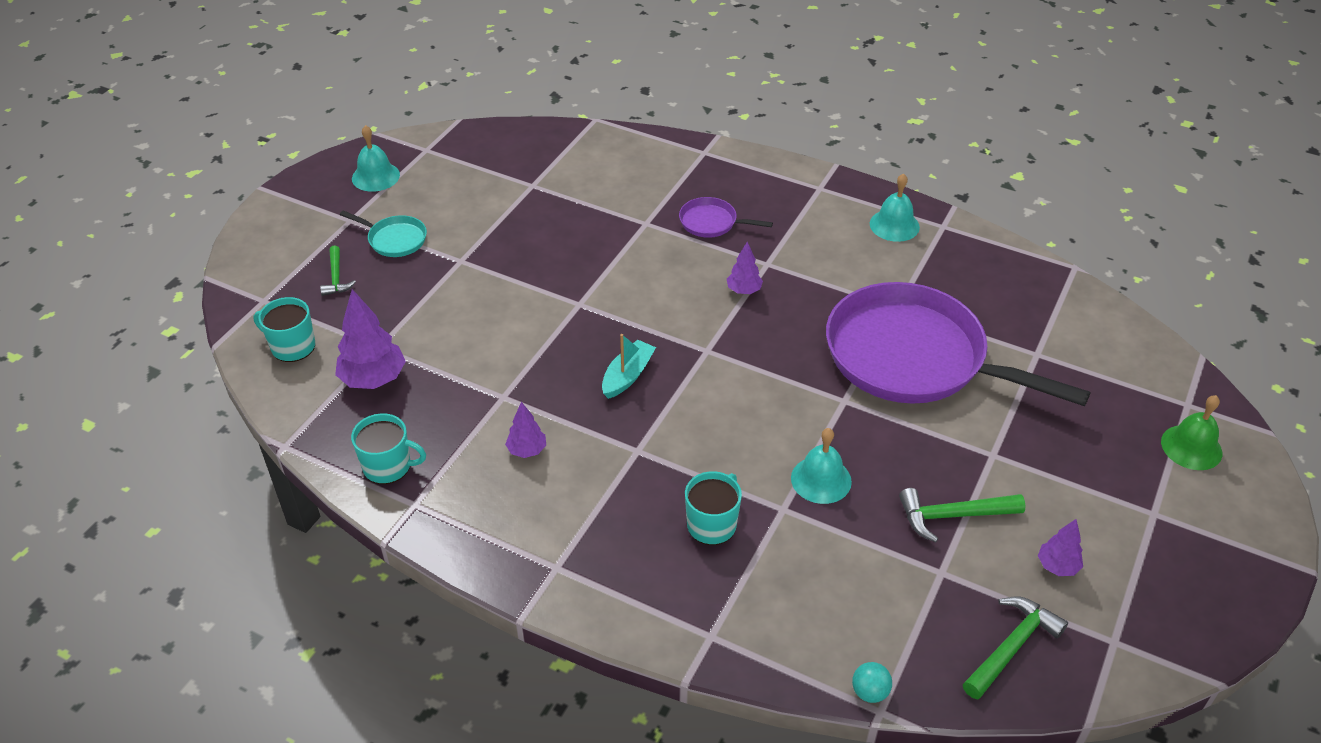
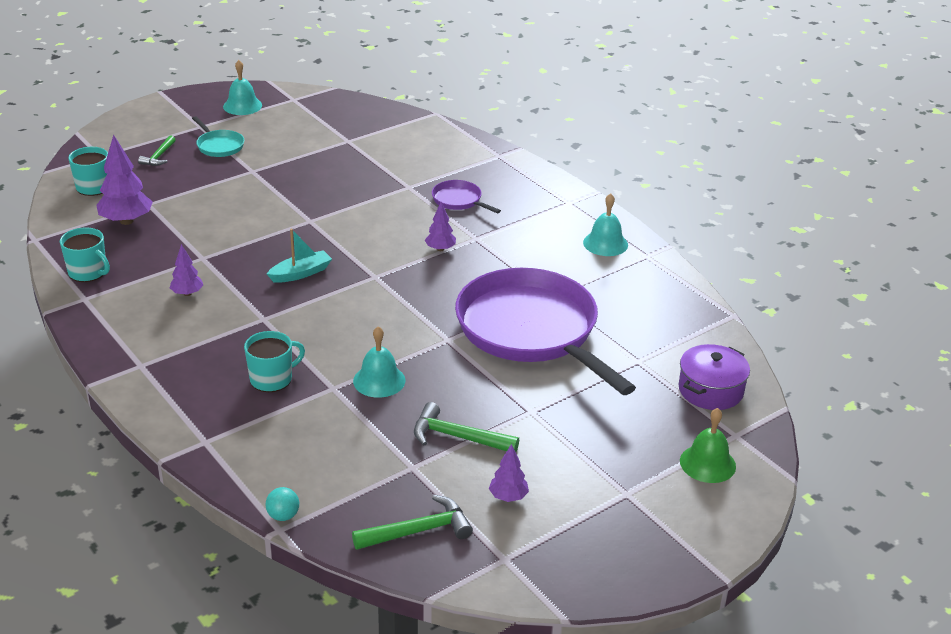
camera: 25 degrees right, 10 degrees down
none -> purple pot [678,344,750,410]

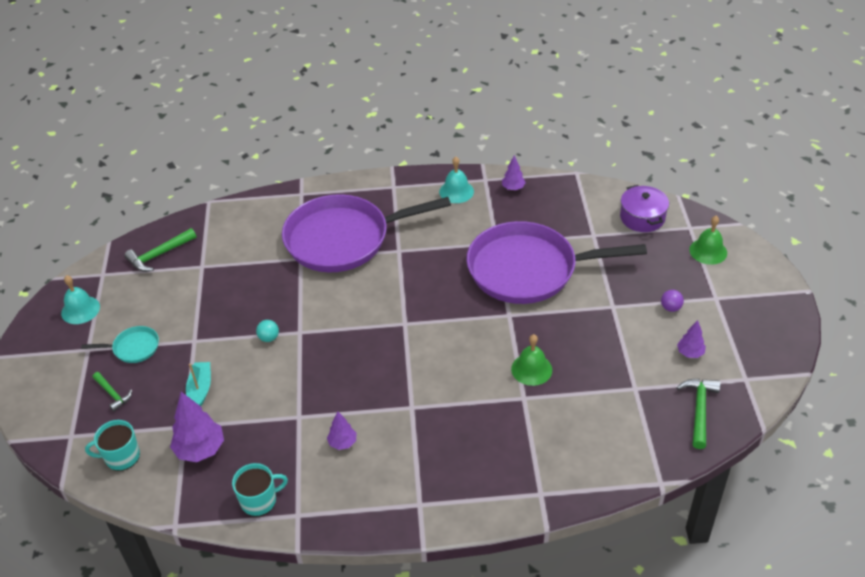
camera: 55 degrees left, 10 degrees up
turquoise mug [244,331,305,392] -> none
turquoise ball [265,487,299,521] -> turquoise ball moved to [256,320,279,342]
turquoise boat [267,229,332,283] -> turquoise boat moved to [186,362,211,406]
turquoise bell [353,326,405,398] -> green bell [511,334,552,386]
green hammer [414,402,519,452] -> green hammer moved to [124,228,196,272]
purple tree [425,202,456,251] -> purple tree moved to [502,155,526,190]
purple pan [432,180,501,214] -> purple pan [282,194,451,272], size x2.47
none -> purple ball [661,290,684,312]

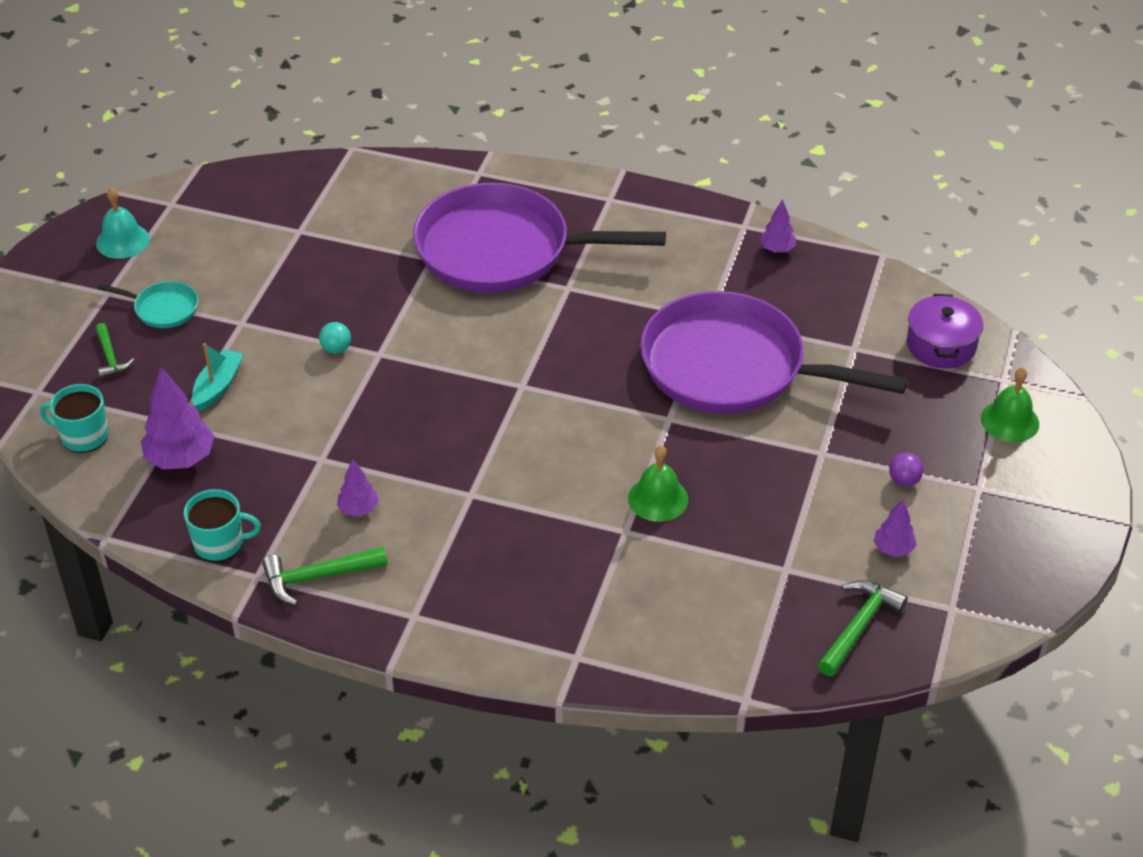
camera: 20 degrees right, 0 degrees up
green hammer [124,228,196,272] -> green hammer moved to [262,547,387,605]
turquoise bell [439,157,474,203] -> none

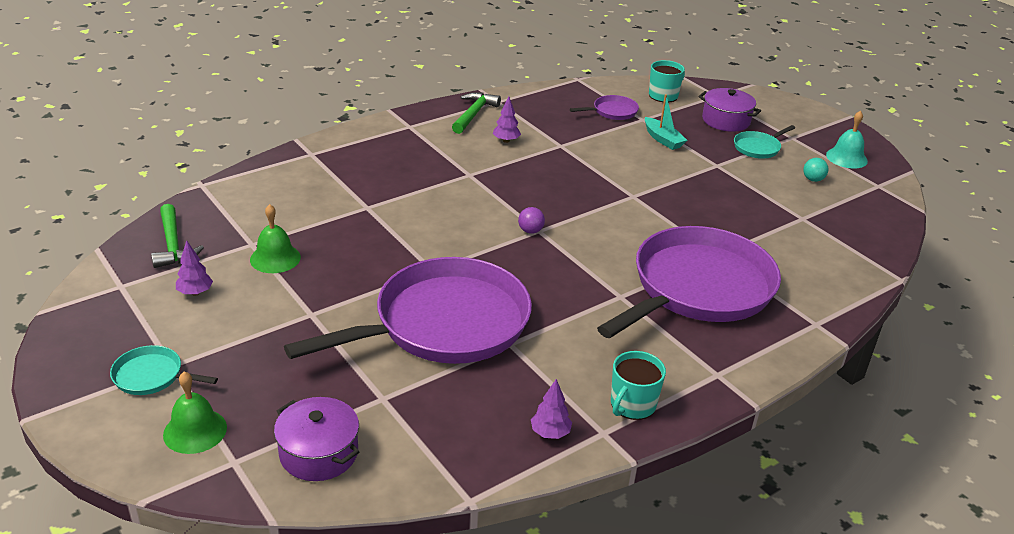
camera: 125 degrees right, 10 degrees down
green hammer [95,323,134,379] -> purple pot [698,88,761,132]
purple tree [141,367,214,470] -> purple pan [570,95,639,120]
turquoise mug [184,489,261,562] -> turquoise mug moved to [611,351,666,420]
turquoise ball [319,322,351,354] -> turquoise ball moved to [803,158,829,182]
green bell [628,445,688,522] -> green bell moved to [250,204,301,273]
purple ball [889,453,923,486] -> purple ball moved to [518,207,545,234]
none -> turquoise pan [110,345,218,395]

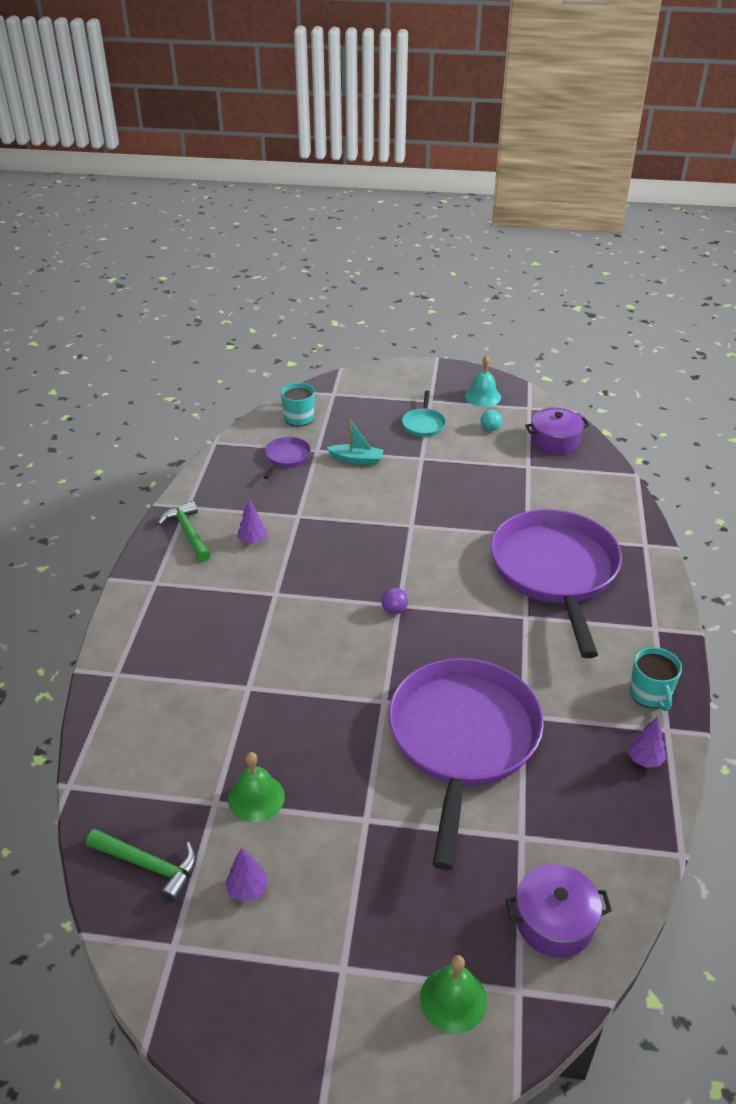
camera: 45 degrees left, 5 degrees up
turquoise pan [110,345,218,395] -> none
purple pot [698,88,761,132] -> purple pot moved to [525,408,590,455]

